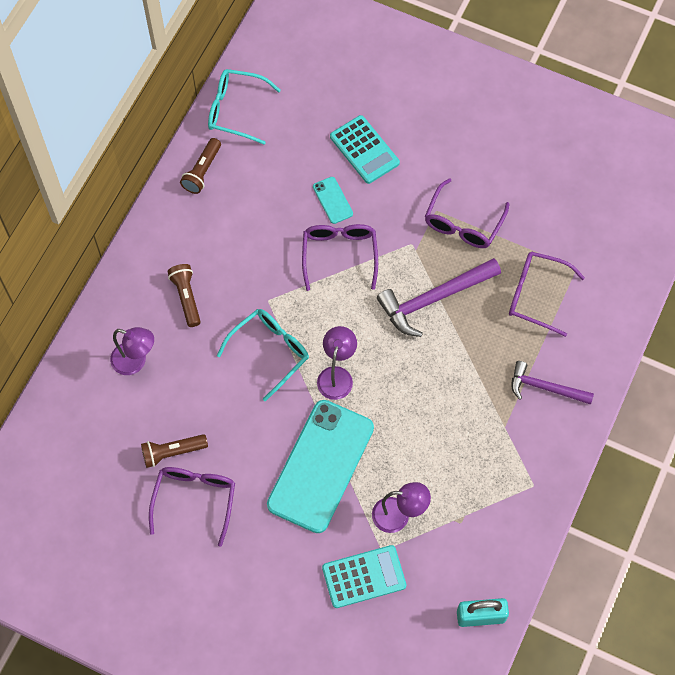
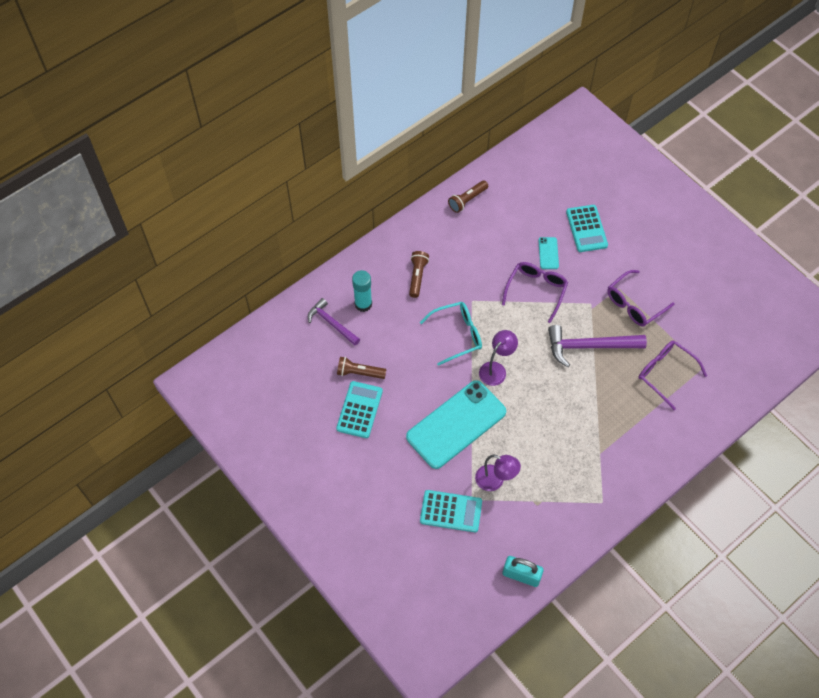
camera: 25 degrees right, 5 degrees down
purple lamp [110,327,154,375] -> turquoise glue stick [352,270,372,312]
purple glasses [149,467,235,547] -> turquoise calculator [336,381,383,438]
turquoise glasses [208,69,281,145] -> none
purple hammer [511,361,594,405] -> purple hammer moved to [308,298,360,346]

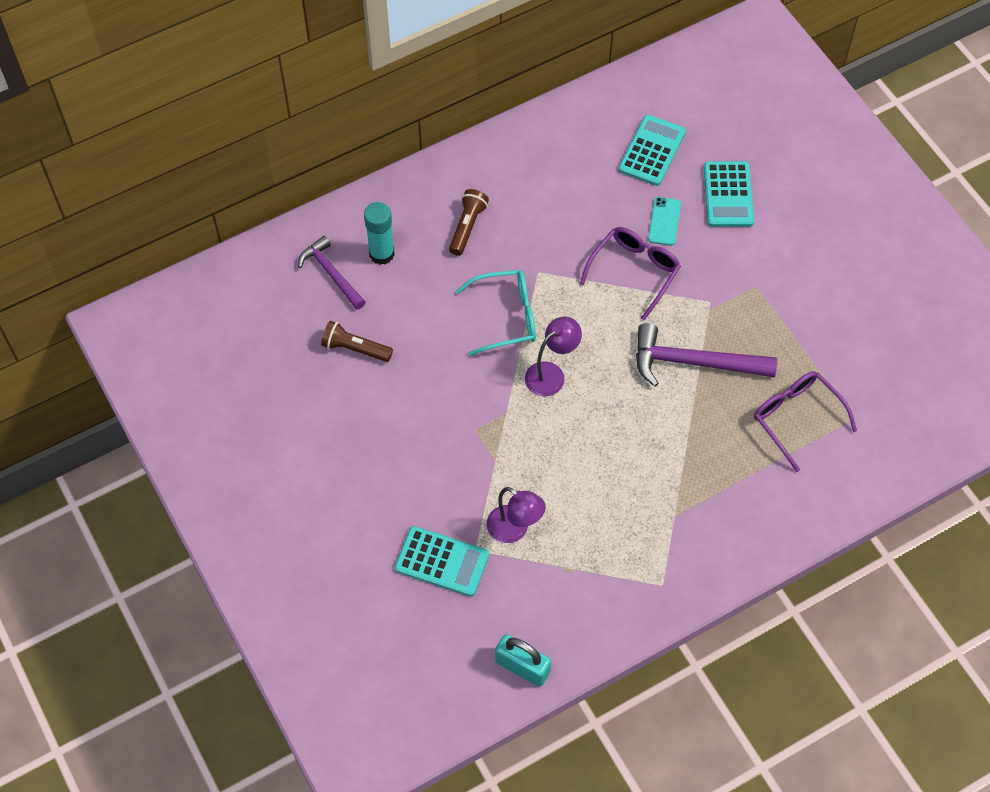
camera: 10 degrees right, 0 degrees up
turquoise calculator [336,381,383,438] -> turquoise calculator moved to [618,115,686,186]
turquoise phone [406,380,506,469] -> none
brown flashlight [448,180,488,213] -> none
purple glasses [607,270,675,327] -> none

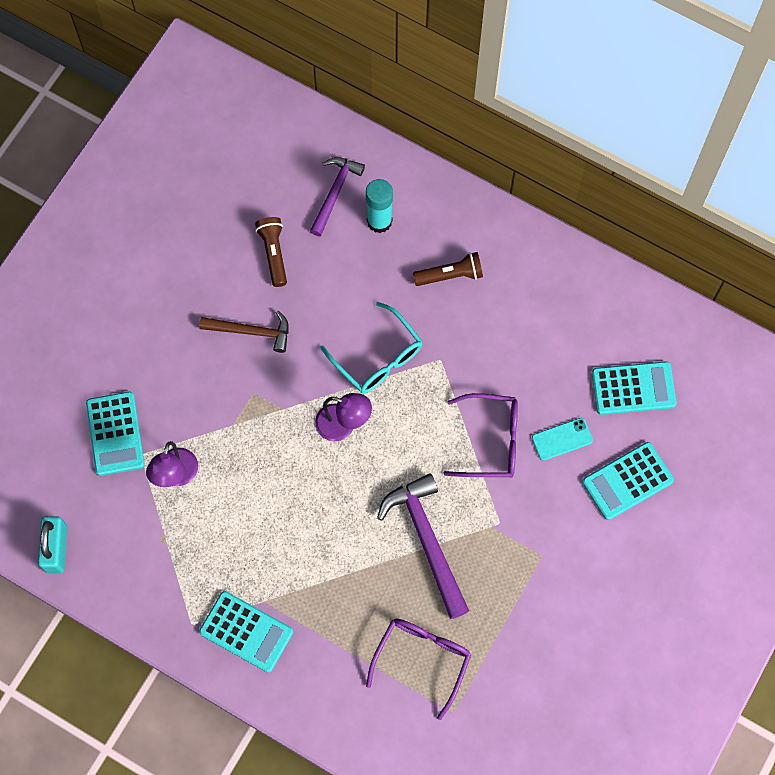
camera: 60 degrees right, 10 degrees up
none -> brown hammer [199,311,289,353]
none -> turquoise calculator [199,591,293,673]

